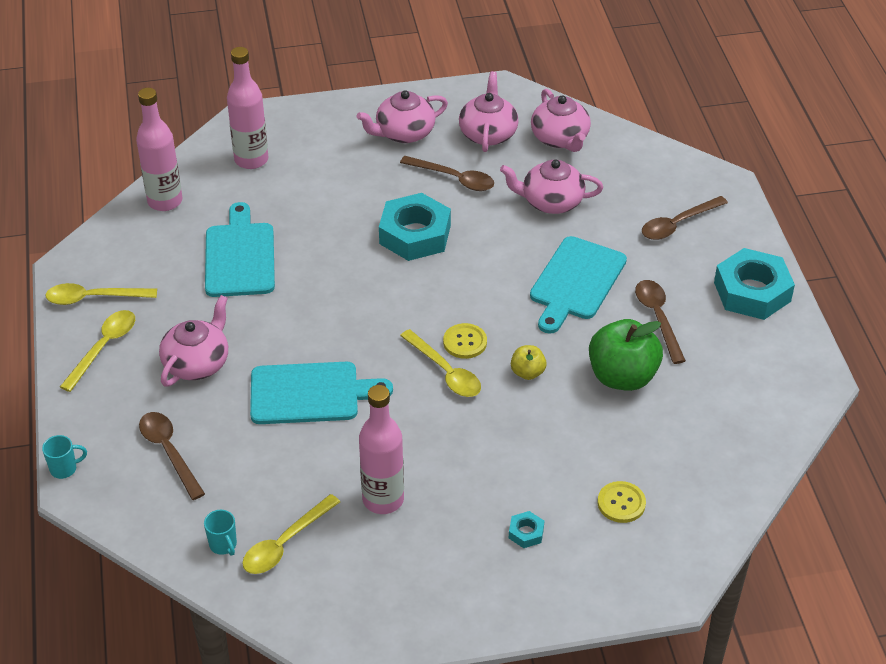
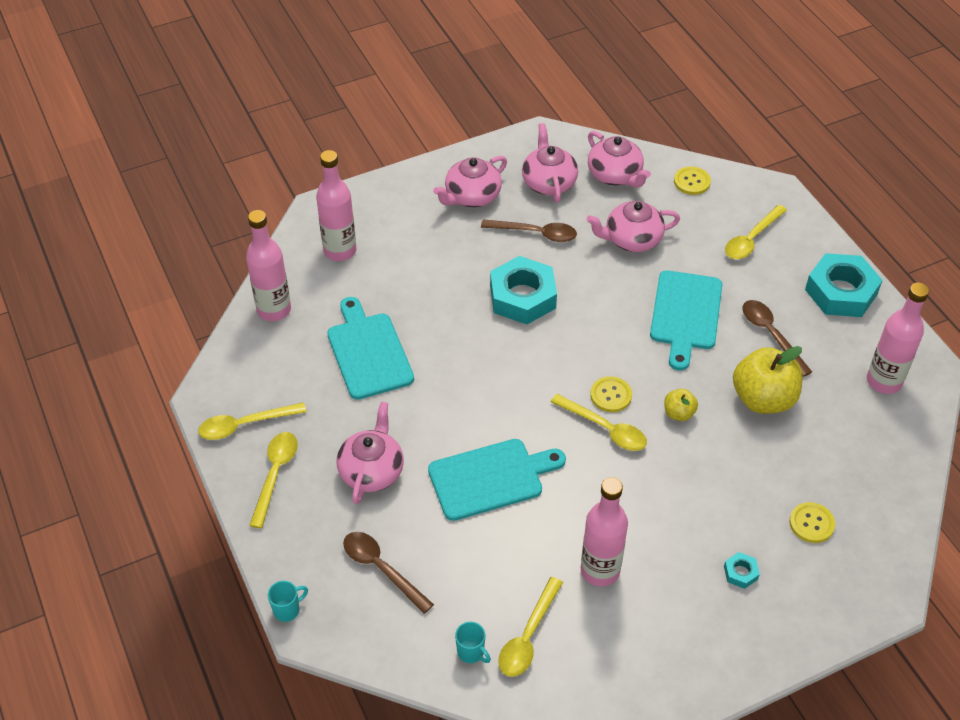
camera: 15 degrees left, 5 degrees up
green apple [589,319,663,391] -> yellow apple [733,346,803,414]
brown spoon [642,196,728,240] -> yellow spoon [725,205,787,259]
none -> yellow button [674,166,711,195]
none -> pink bottle [867,283,929,394]

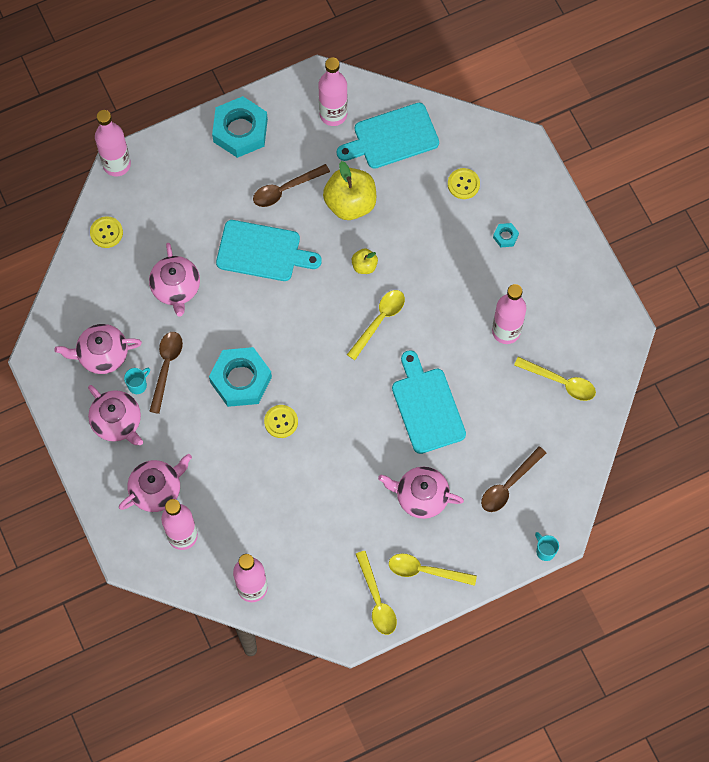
camera: 90 degrees left, 20 degrees up
turquoise cutting board [327,297,414,400] -> turquoise cutting board moved to [337,103,439,169]
turquoise mug [455,622,491,663] -> turquoise mug moved to [124,368,150,394]
pink teapot [588,131,651,187] -> pink teapot moved to [119,454,192,512]
yellow button [590,376,632,412] -> yellow button moved to [264,405,298,438]
yellow spoon [725,205,787,259] -> none
none -> pink bottle [95,110,131,177]

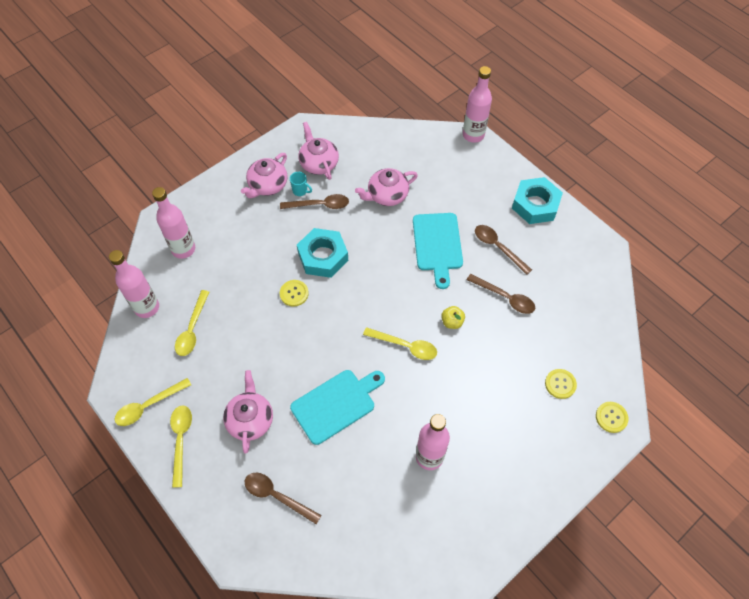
camera: 75 degrees right, 10 degrees down
yellow button [90,216,123,248] -> yellow button moved to [596,402,629,433]
pink teapot [119,454,192,512] -> none
pink bottle [318,57,348,126] -> none
yellow apple [323,161,376,220] -> brown spoon [467,274,535,314]
turquoise cutting board [337,103,439,169] -> none
turquoise nut [493,223,519,247] -> none
yellow spoon [514,357,596,401] -> yellow spoon moved to [175,290,209,356]
turquoise mug [535,532,559,561] -> none

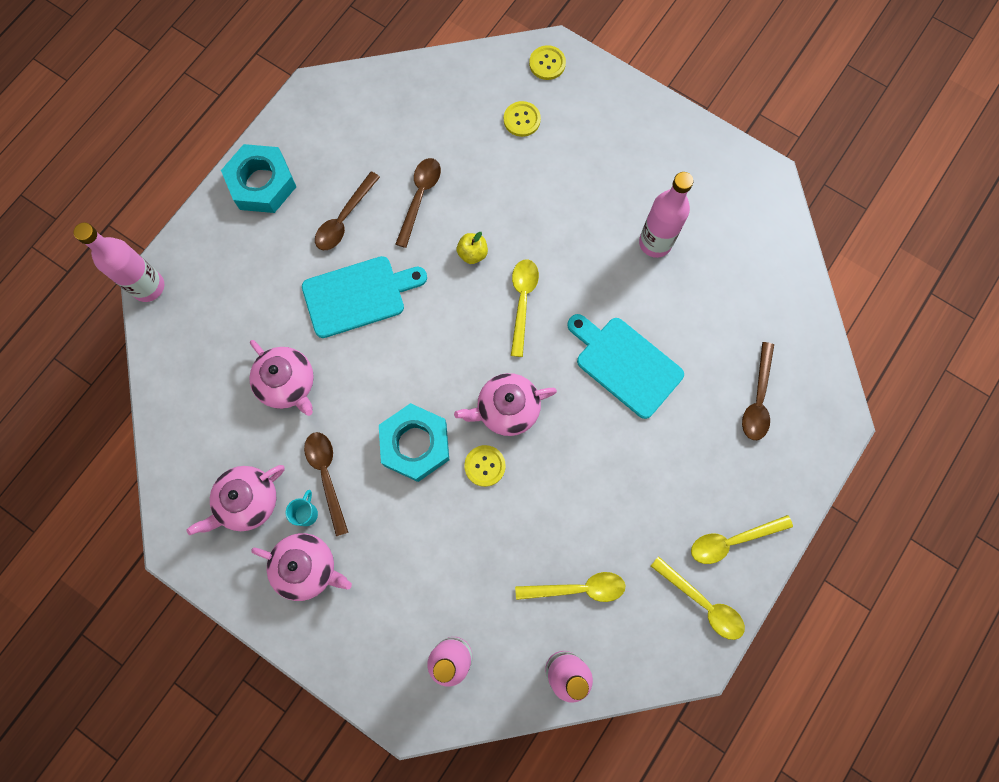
camera: 105 degrees left, 15 degrees up
pink teapot [223,370,273,453] -> pink teapot moved to [454,373,557,436]

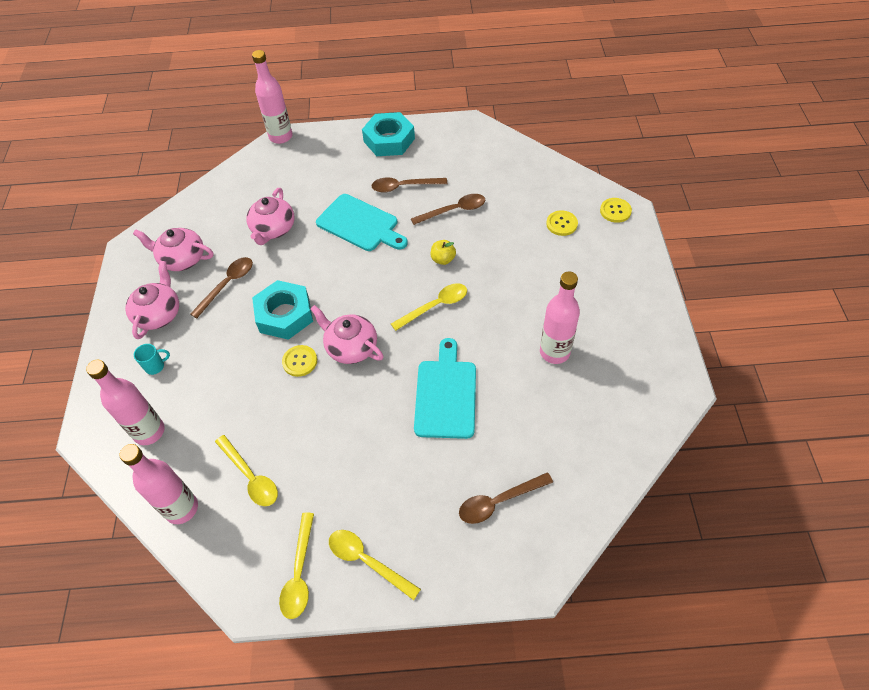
camera: 55 degrees right, 20 degrees down
pink teapot [251,533,352,601] -> pink teapot turned 150 degrees counterclockwise [125,261,179,339]
turquoise mug [286,490,318,526] -> turquoise mug moved to [134,344,170,375]

